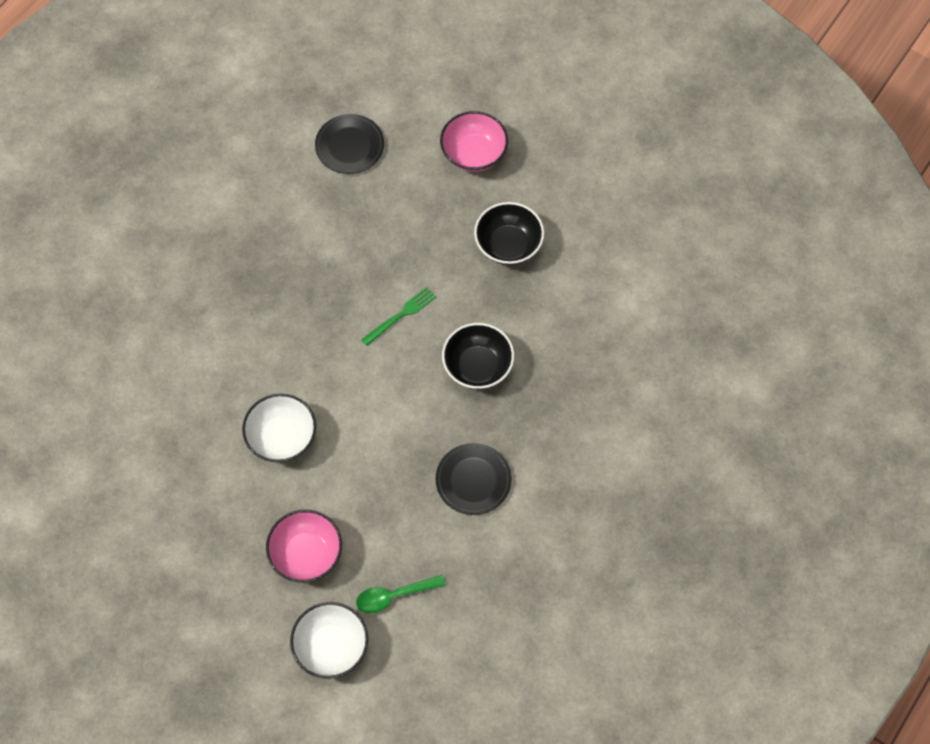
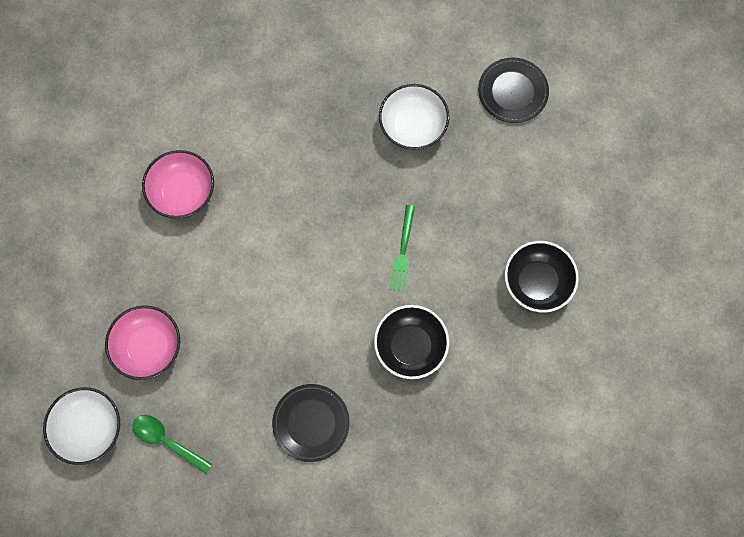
camera: 50 degrees right, 10 degrees up
white bowl [242,394,316,462] -> white bowl moved to [379,84,450,150]
green fork [361,287,437,346] -> green fork turned 90 degrees clockwise [389,205,415,292]
pink bowl [440,111,508,172] -> pink bowl moved to [142,150,214,219]

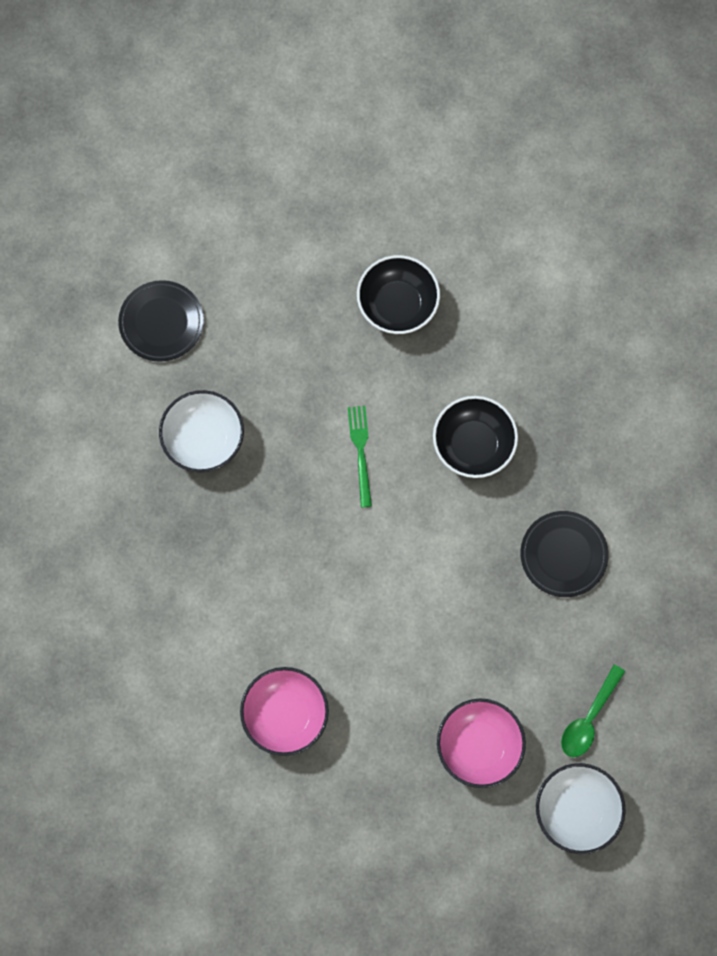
camera: 90 degrees left, 0 degrees up
green fork [389,205,415,292] -> green fork turned 105 degrees counterclockwise [348,406,372,507]

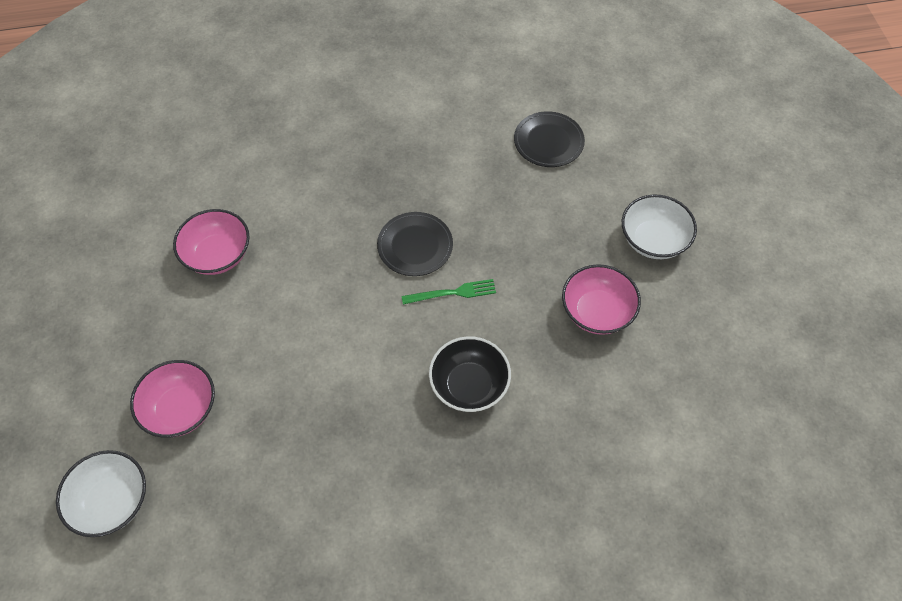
camera: 85 degrees right, 15 degrees down
white bowl [159,390,244,472] -> white bowl moved to [622,194,697,259]
black bowl [357,255,440,334] -> pink bowl [562,264,641,335]
black plate [520,511,609,597] -> black plate moved to [377,212,453,276]
green spoon [561,665,625,757] -> none

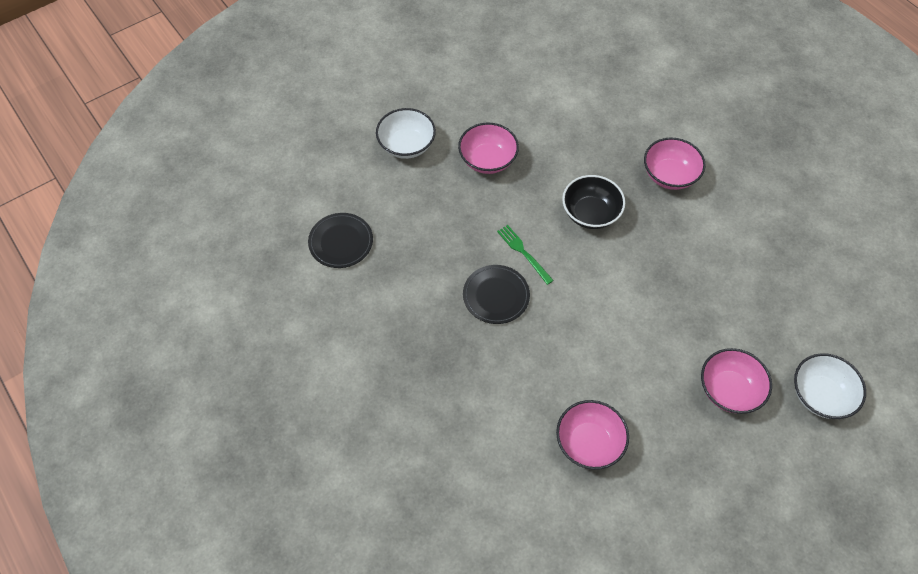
camera: 115 degrees left, 0 degrees up
none -> pink bowl [644,137,706,190]

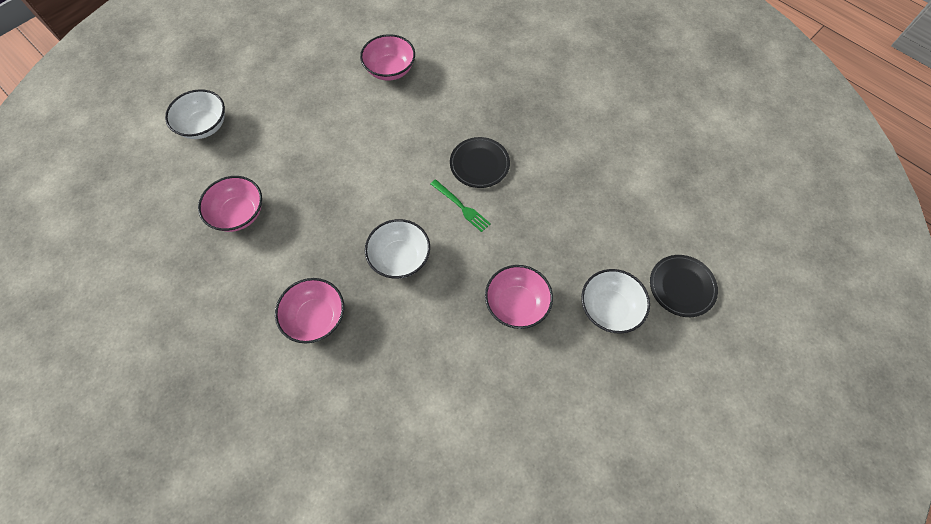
camera: 170 degrees right, 5 degrees up
black plate [308,213,373,268] -> black plate moved to [650,255,718,317]
black bowl [562,175,625,229] -> white bowl [365,219,430,279]
pink bowl [701,348,772,414] -> pink bowl moved to [198,176,262,232]

